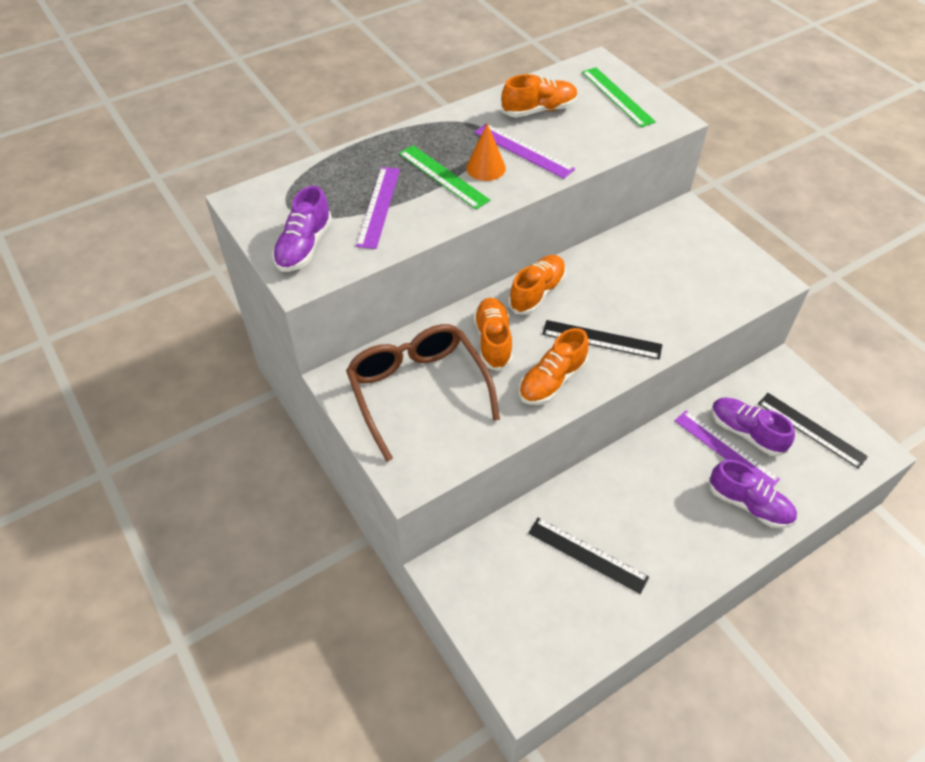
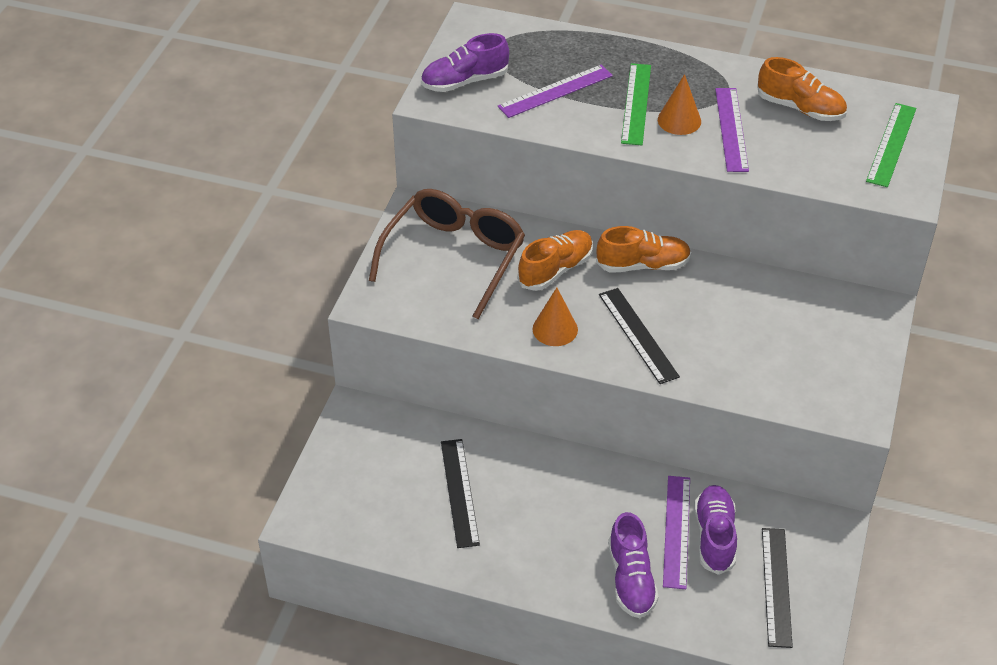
camera: 50 degrees right, 5 degrees down
orange shoe [519,328,589,405] -> orange cone [532,288,578,346]

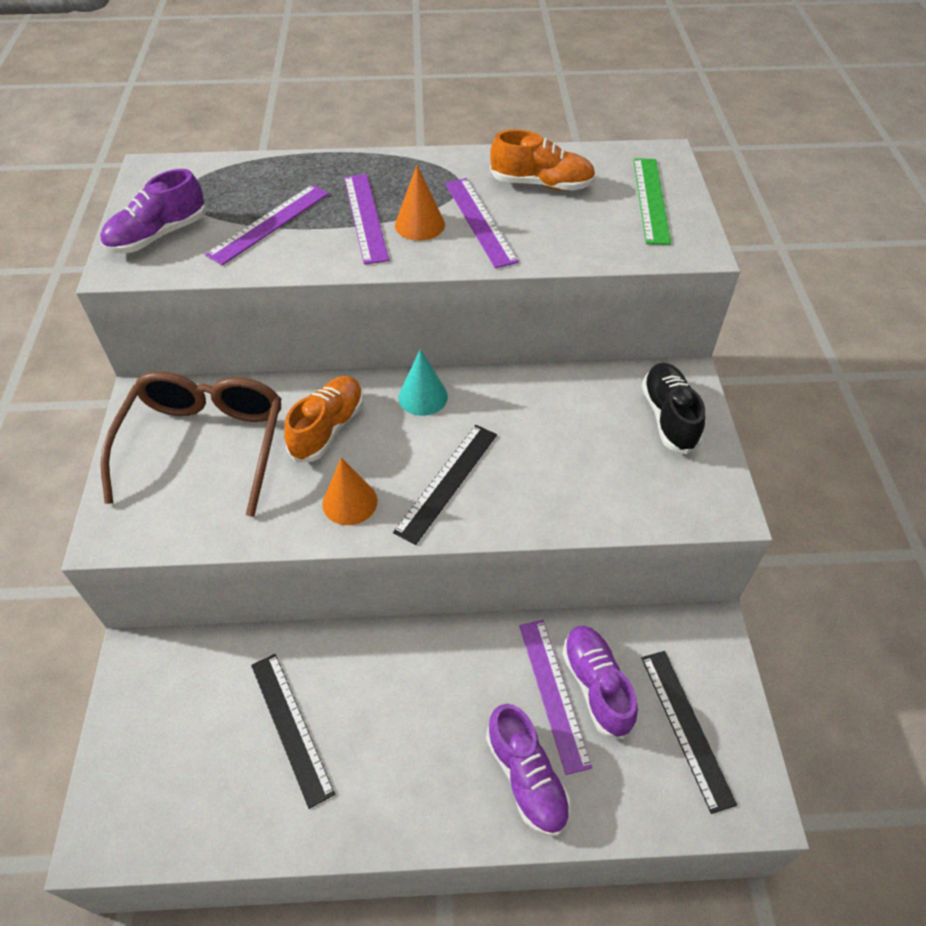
camera: 20 degrees left, 5 degrees up
orange shoe [596,226,691,273] -> turquoise cone [398,349,448,416]
black ruler [599,288,680,384] -> black ruler turned 75 degrees clockwise [393,425,497,545]
green ruler [621,63,651,145] -> purple ruler [344,174,389,265]
none -> black shoe [642,363,705,454]

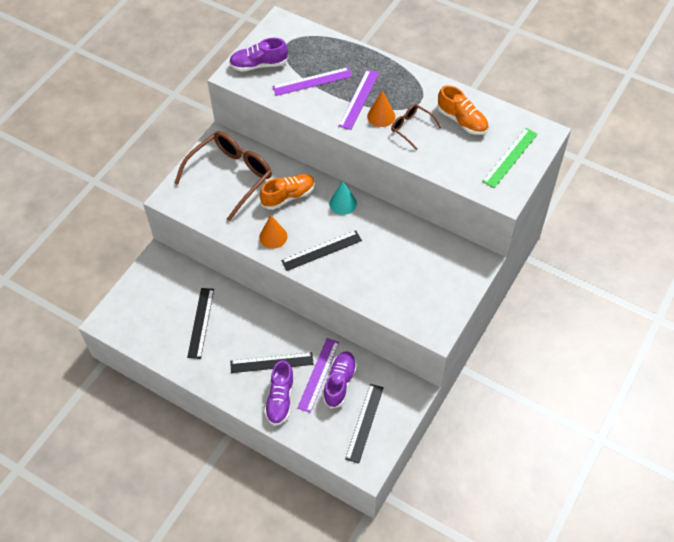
camera: 35 degrees right, 5 degrees up
purple ruler [445,178,519,268] -> brown glasses [391,104,441,150]
black shoe [642,363,705,454] -> none
none -> black ruler [230,352,314,373]

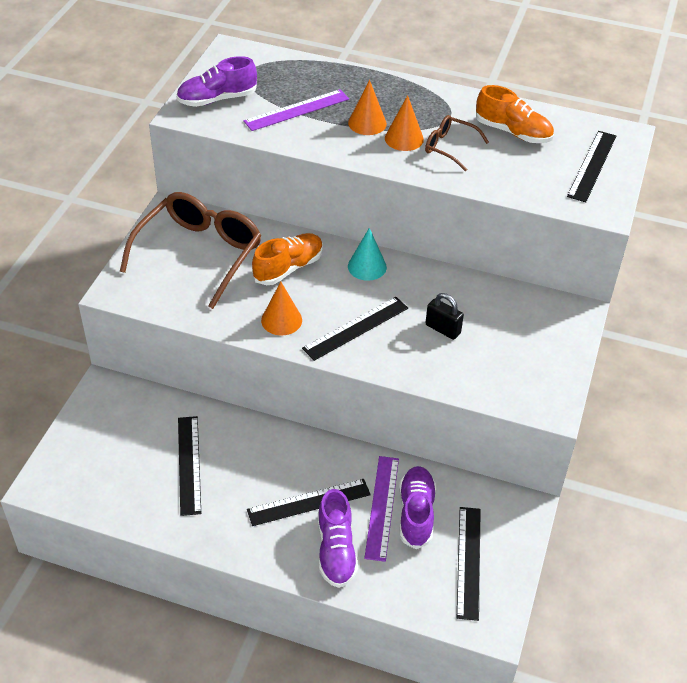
camera: 15 degrees left, 10 degrees down
purple ruler [338,70,379,130] -> orange cone [348,80,387,135]
green ruler [482,128,538,188] -> black ruler [567,131,616,202]
none -> black padlock [426,293,464,340]

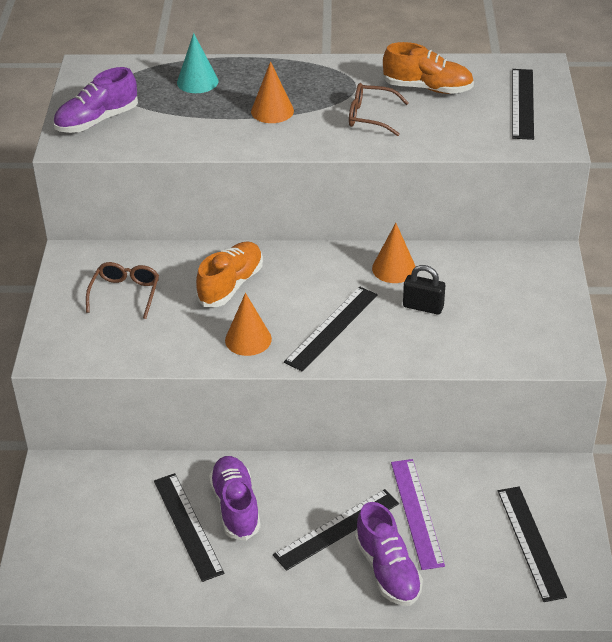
camera: 15 degrees left, 5 degrees down
brown glasses [120,192,261,309] -> brown glasses [86,262,159,319], size x0.49
purple ruler [243,89,349,131] -> none
turquoise cone [348,228,387,281] -> turquoise cone moved to [177,33,218,93]
orange cone [385,95,424,151] -> orange cone moved to [372,223,416,283]
purple shoe [399,466,436,549] -> purple shoe moved to [209,456,261,541]

